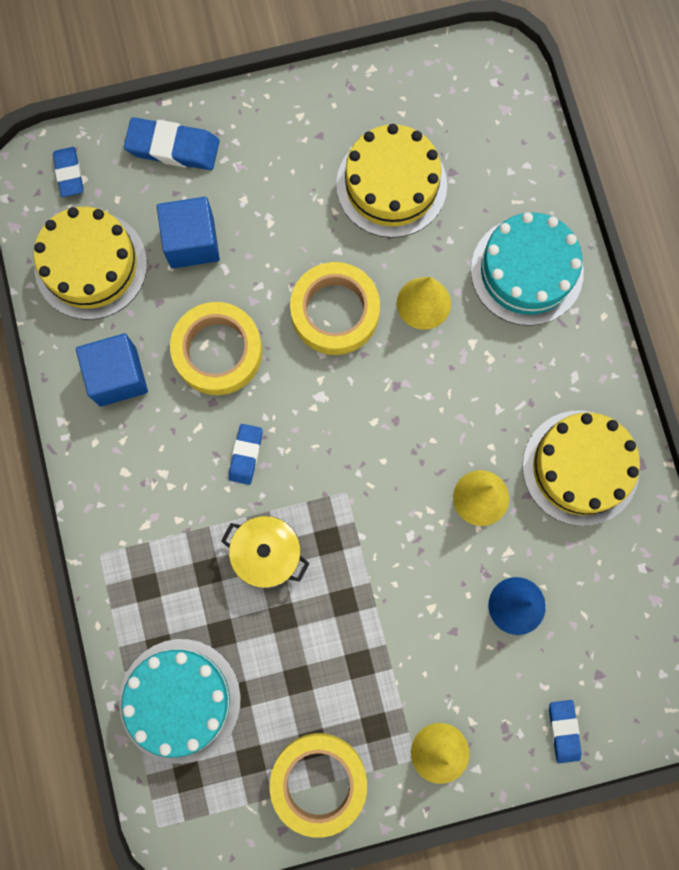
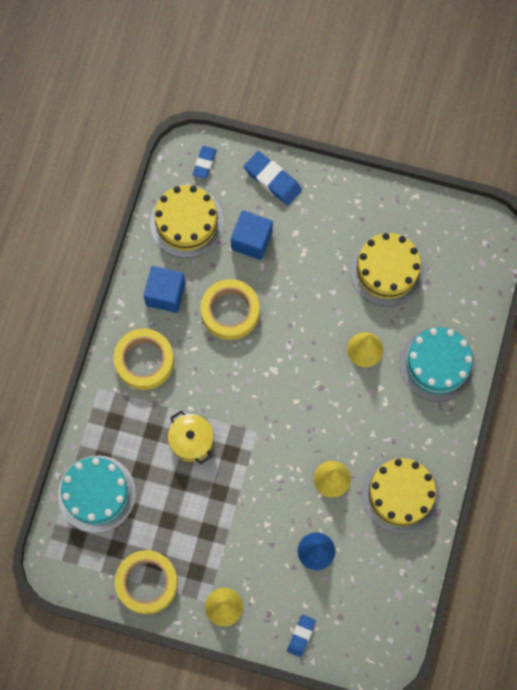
camera: 30 degrees right, 5 degrees down
blue eraser [229,424,263,485] -> none
yellow tape [290,262,380,355] -> yellow tape moved to [114,329,174,390]

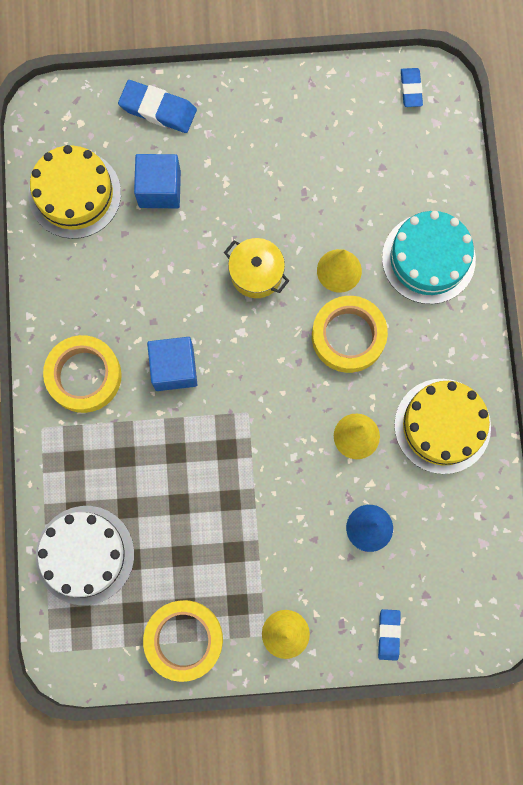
camera: 20 degrees left, 5 degrees up
turquoise cake [58,455,136,533] -> white cake [36,506,134,605]
blue cube [143,266,185,313] -> blue cube moved to [147,337,197,391]
yellow pot [168,411,214,464] -> yellow pot moved to [224,238,289,298]
blue eraser [193,146,217,179] -> blue eraser moved to [401,68,423,107]
yellow tape [201,279,260,340] -> yellow tape moved to [312,296,388,373]
yellow cake [350,233,425,306] -> none

